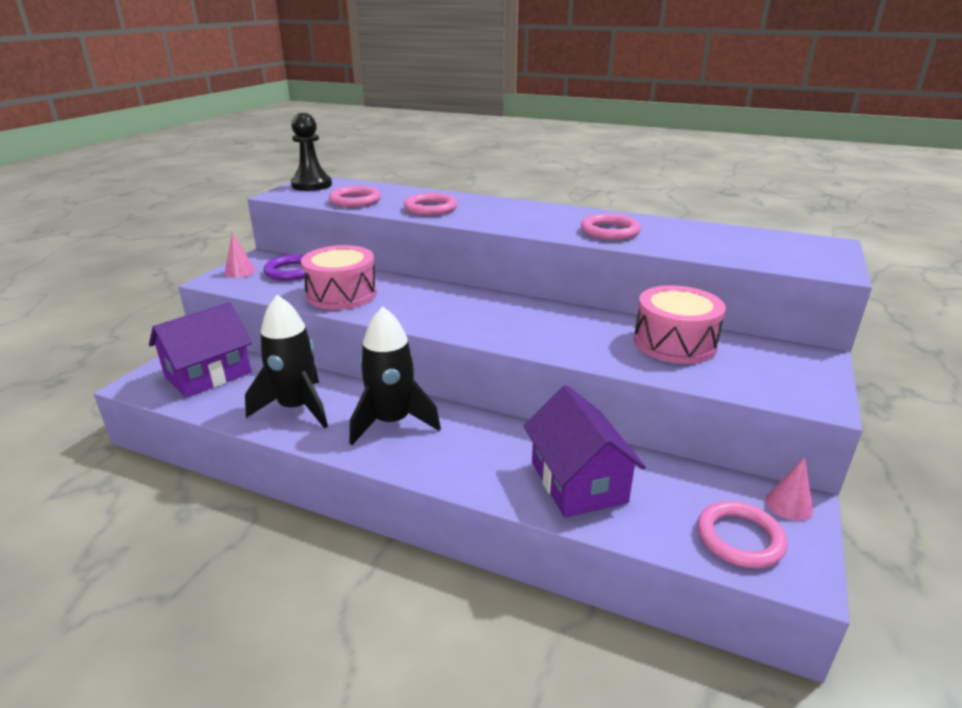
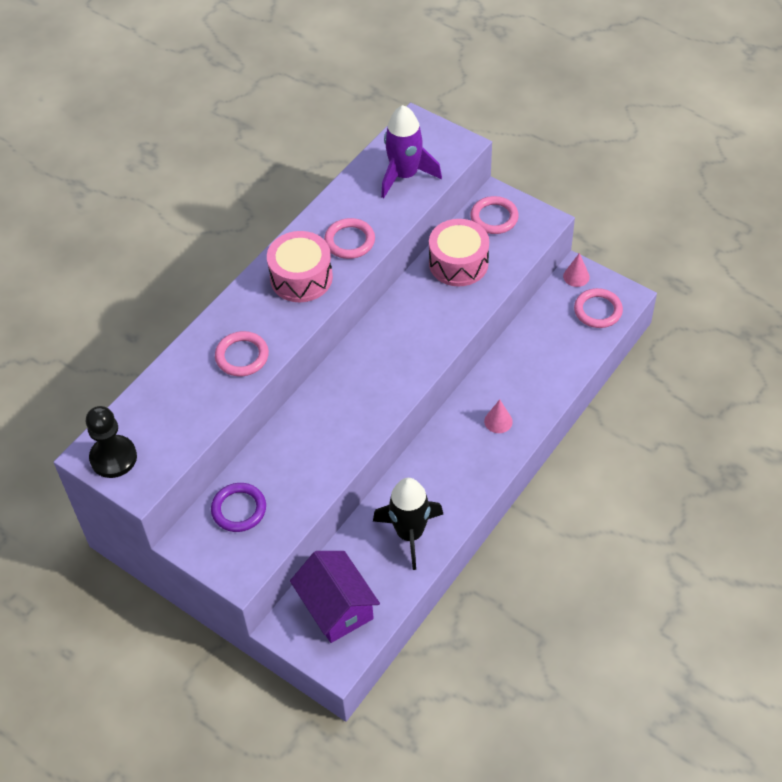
camera: 75 degrees left, 25 degrees up
pink cone [225,233,256,278] -> pink cone moved to [484,399,513,433]
pink drum [301,245,377,310] -> pink drum moved to [267,231,333,302]
pink ring [329,186,381,207] -> pink ring moved to [470,196,519,234]
black rocket [350,306,441,445] -> none
purple house [523,385,646,518] -> none
none -> purple rocket [381,105,442,198]

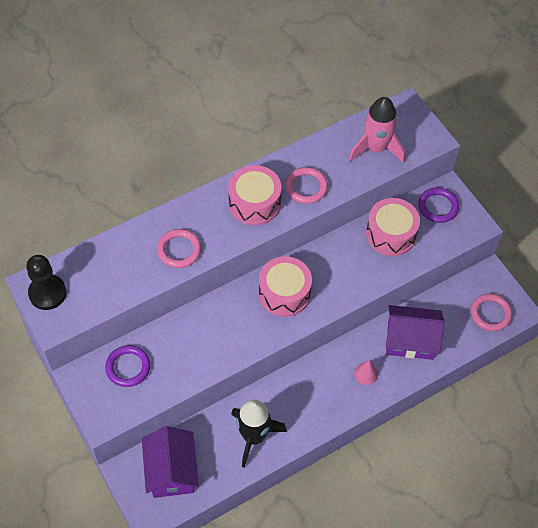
camera: 20 degrees right, 5 degrees up
purple rocket [381,105,442,198] -> pink rocket [349,97,405,163]
pink ring [470,196,519,234] -> purple ring [418,187,459,223]
pink cone [563,253,590,287] -> none
none -> pink drum [259,256,312,317]
none -> purple house [386,305,444,360]

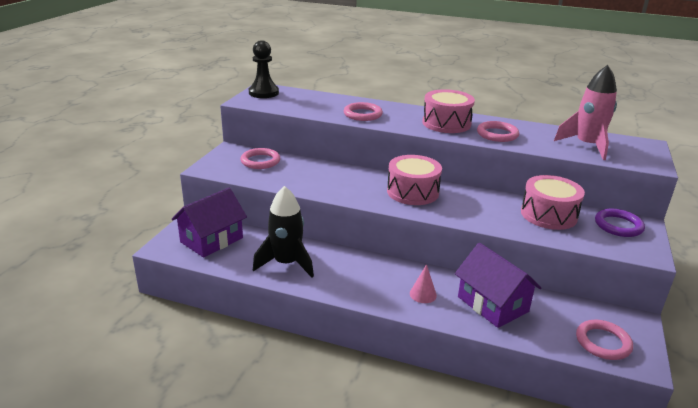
camera: 50 degrees right, 30 degrees down
purple ring [105,345,150,387] -> pink ring [240,148,280,169]

